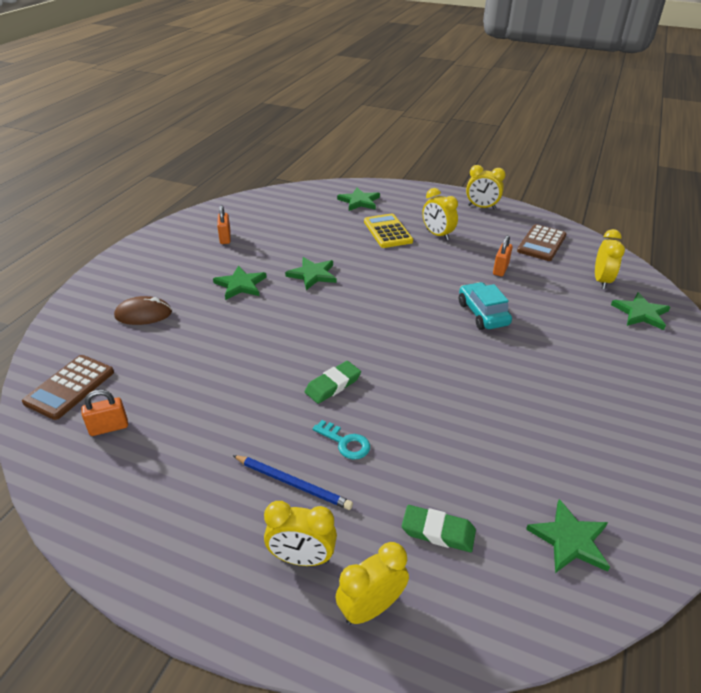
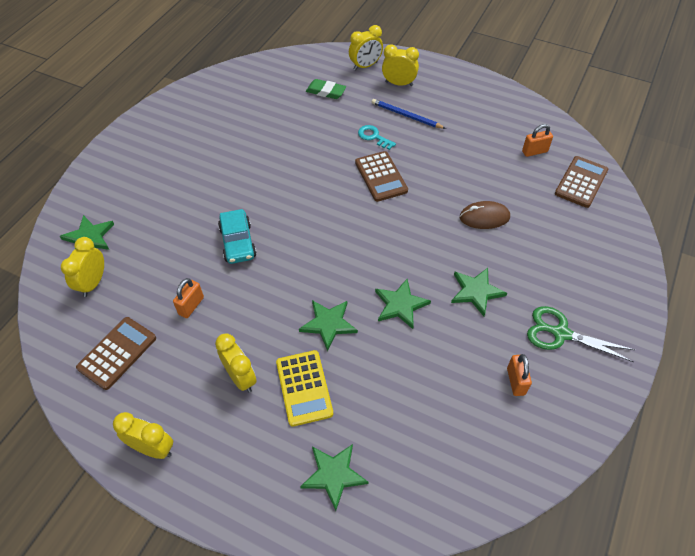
camera: 175 degrees left, 15 degrees up
brown mouse [114,296,172,325] -> brown mouse moved to [460,201,510,229]
green eraser [305,361,361,404] -> brown calculator [355,151,408,202]
green star [526,499,610,573] -> green star moved to [299,300,358,351]
none -> green scissors [527,306,635,362]

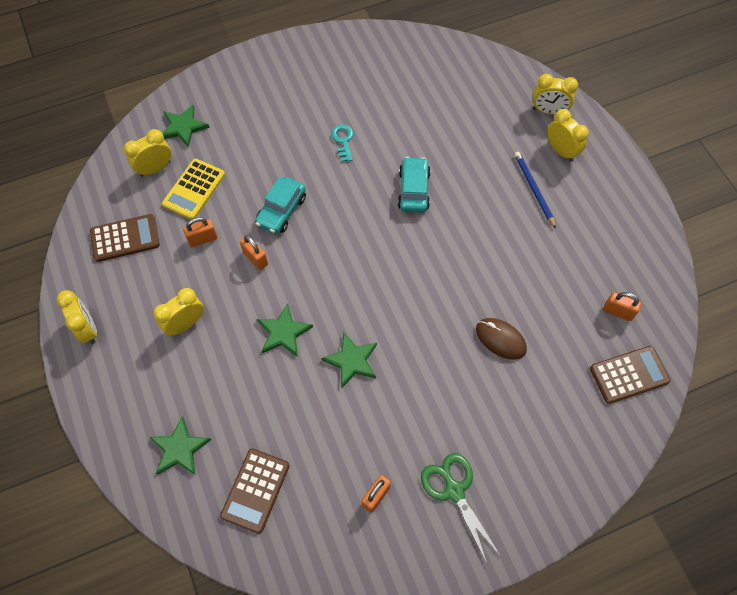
camera: 40 degrees right, 10 degrees up
yellow clock [215,334,257,392] -> yellow clock turned 135 degrees counterclockwise [153,288,204,335]
yellow calculator [276,350,333,427] -> yellow calculator moved to [162,159,225,220]
green eraser [306,79,346,99] -> none
brown calculator [355,151,408,202] -> brown calculator moved to [220,448,290,534]
turquoise key [358,125,396,150] -> turquoise key moved to [331,124,354,162]
green star [451,268,507,316] -> none
none -> orange padlock [240,235,268,270]
none -> turquoise car [398,157,431,213]

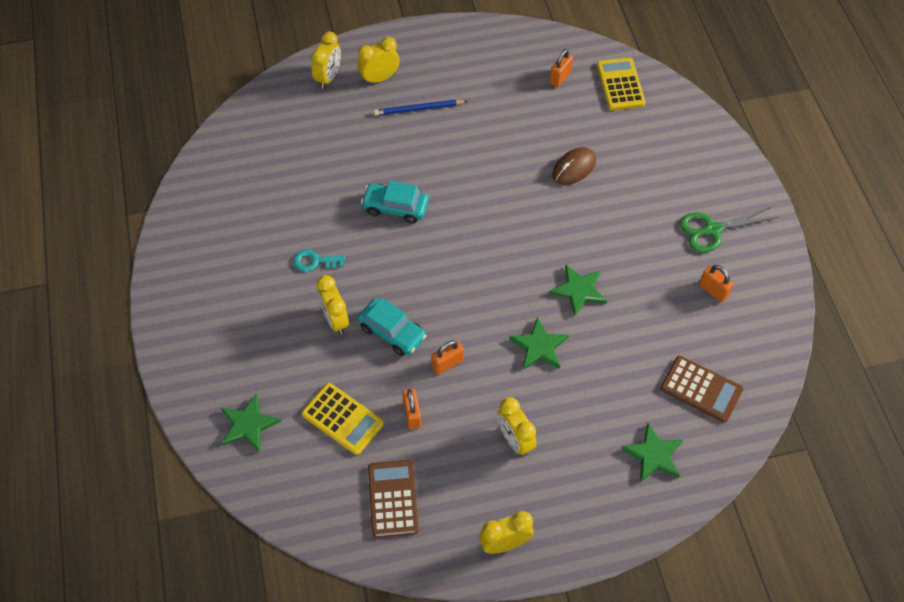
camera: 80 degrees left, 5 degrees down
yellow clock [124,129,171,177] -> yellow clock moved to [317,275,349,334]
brown calculator [590,346,671,404] -> yellow calculator [597,58,645,110]

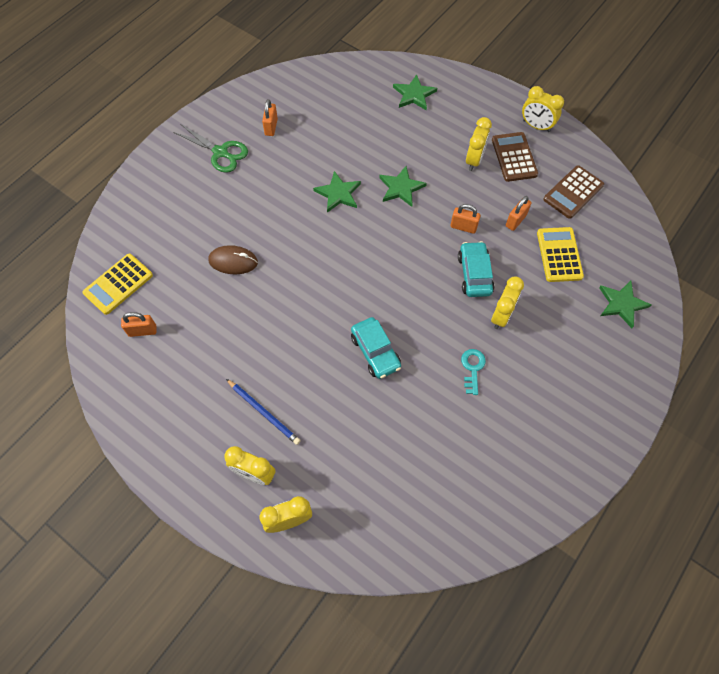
camera: 130 degrees left, 5 degrees up
turquoise key [294,249,345,271] -> turquoise key turned 135 degrees counterclockwise [461,349,486,395]
brown calculator [660,356,743,422] -> brown calculator moved to [492,132,538,182]

